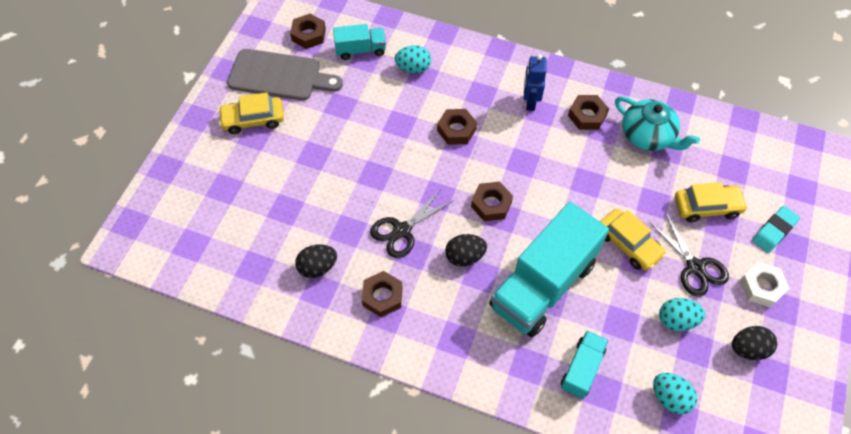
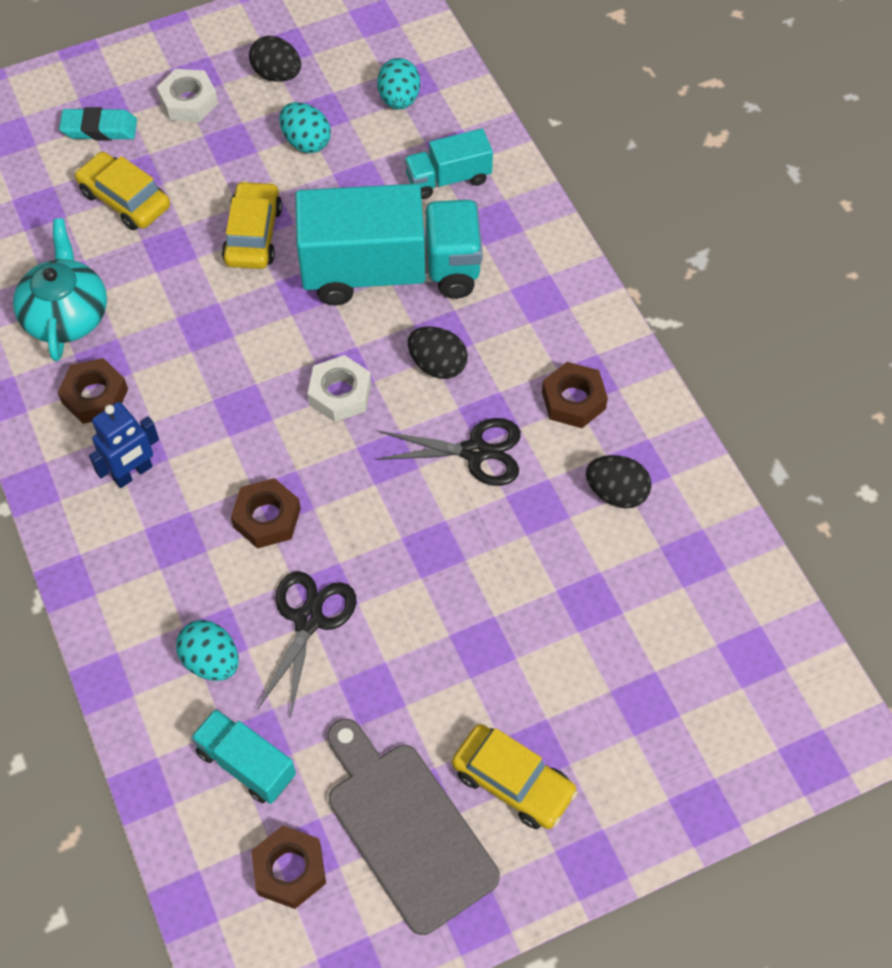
camera: 135 degrees left, 0 degrees up
brown nut [471,182,513,221] -> white nut [307,355,371,422]
black scissors [650,214,729,297] -> black scissors moved to [257,571,356,719]

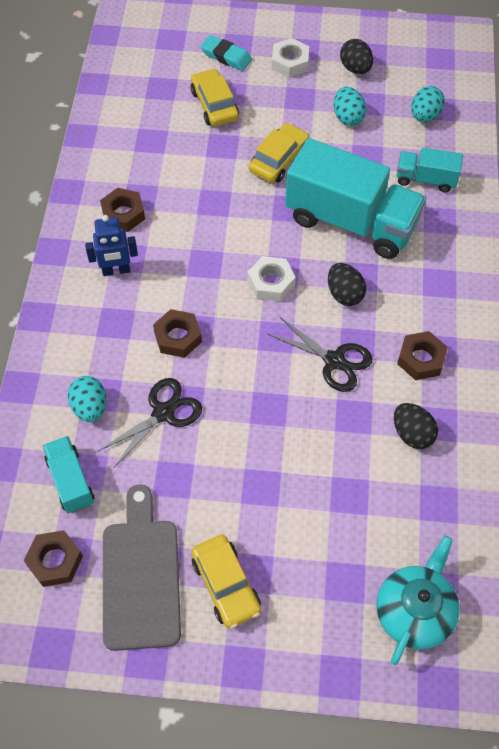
camera: 30 degrees right, 0 degrees up
turquoise teapot [13,219,107,361] -> turquoise teapot moved to [376,536,460,665]

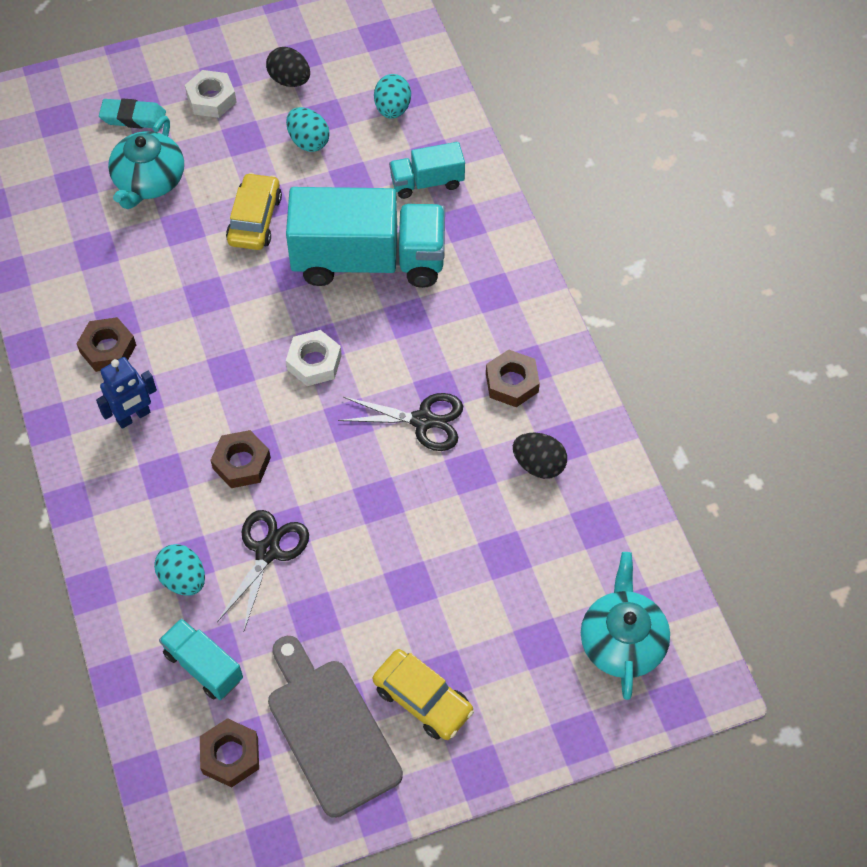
camera: 25 degrees left, 0 degrees up
yellow car [191,68,239,127] -> turquoise teapot [108,116,184,209]
black egg [328,263,366,306] -> none

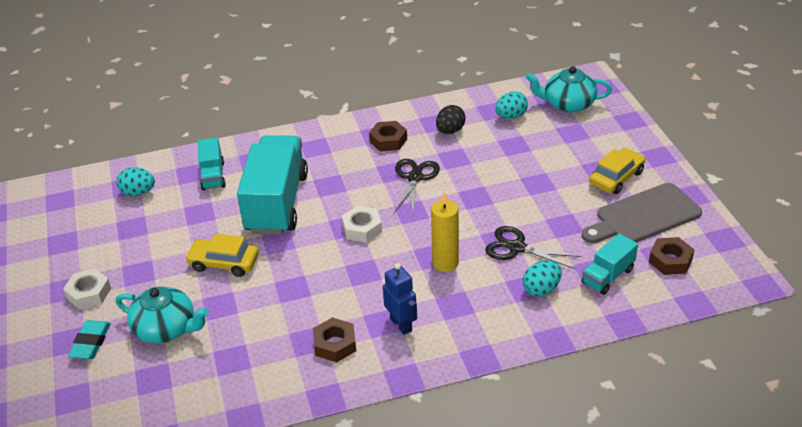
camera: 85 degrees left, 20 degrees down
brown nut [211,430,271,488] -> yellow candle [431,191,459,272]
black egg [266,47,310,87] -> none
turquoise egg [286,107,330,152] -> turquoise egg moved to [495,91,528,119]

